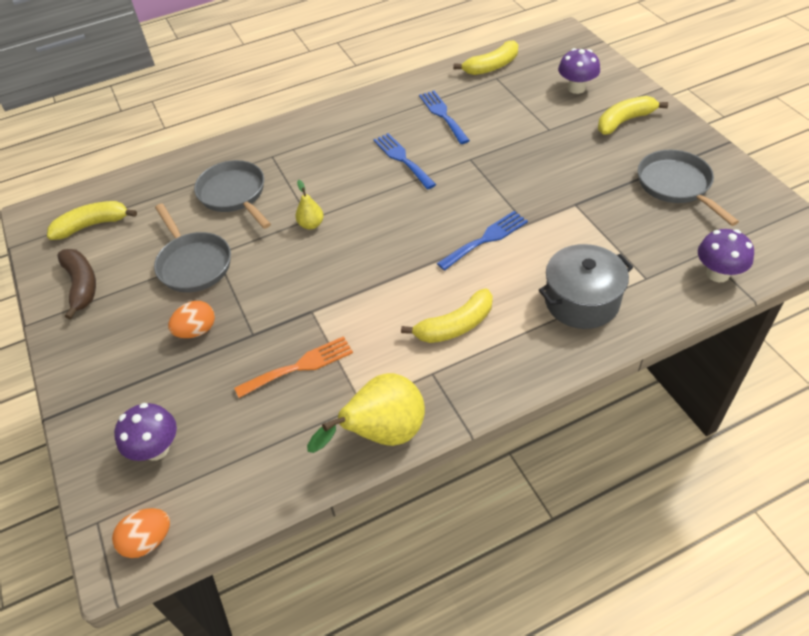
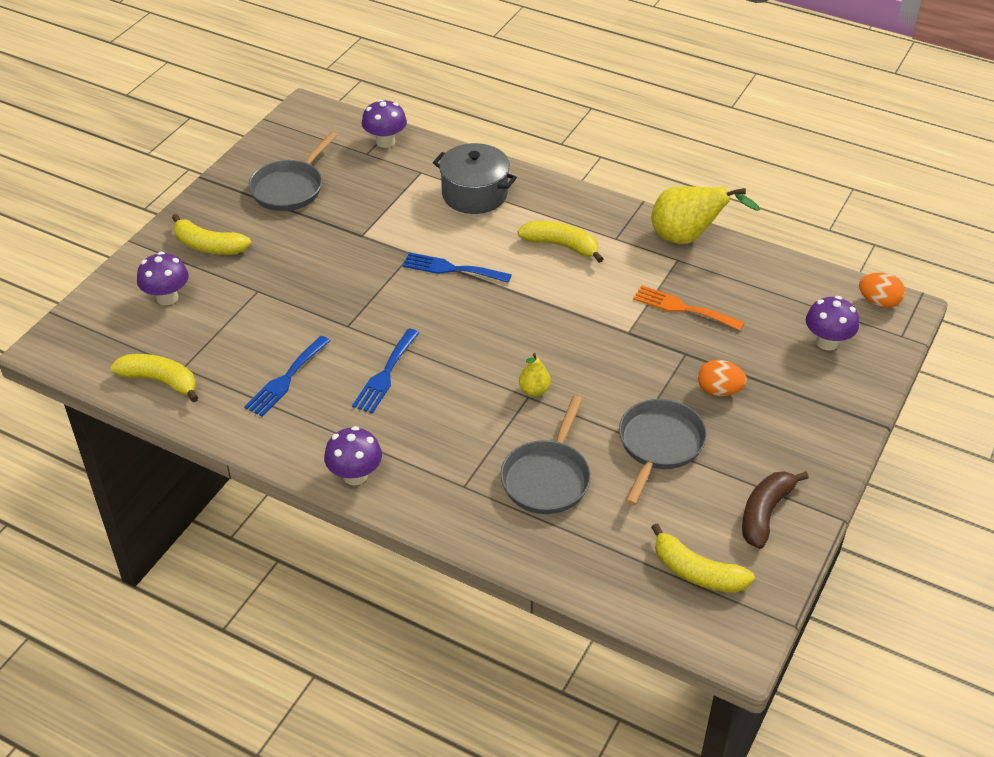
camera: 130 degrees left, 5 degrees down
none -> purple mushroom [324,426,382,485]

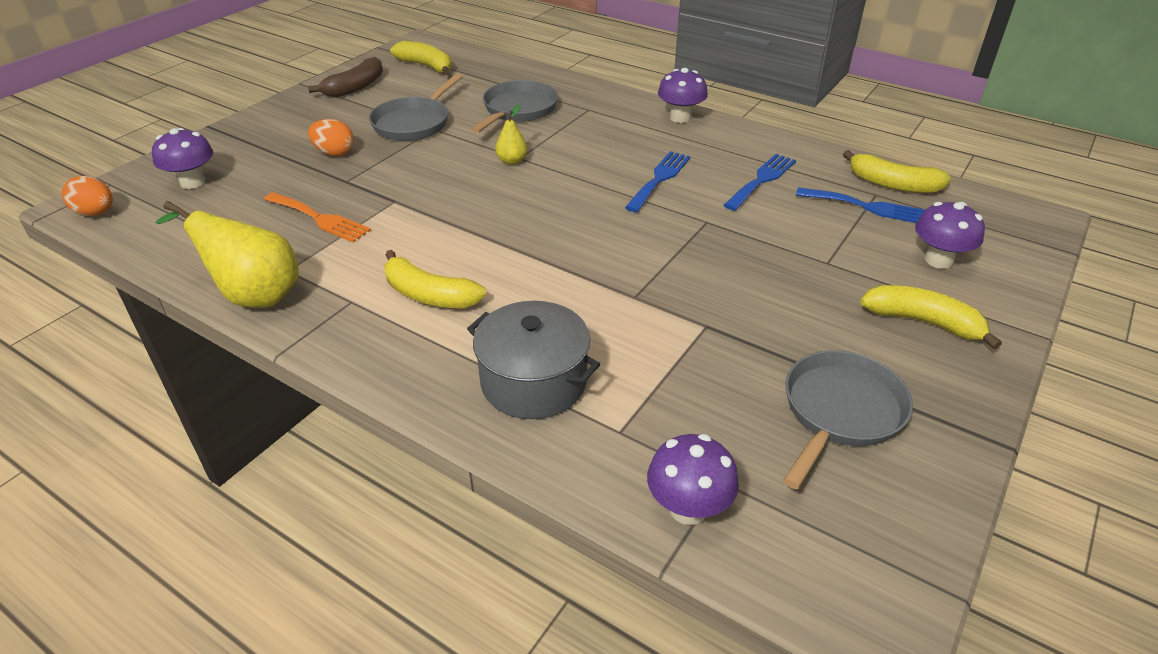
camera: 175 degrees left, 5 degrees down
blue fork [402,252,512,283] -> blue fork moved to [796,187,925,223]

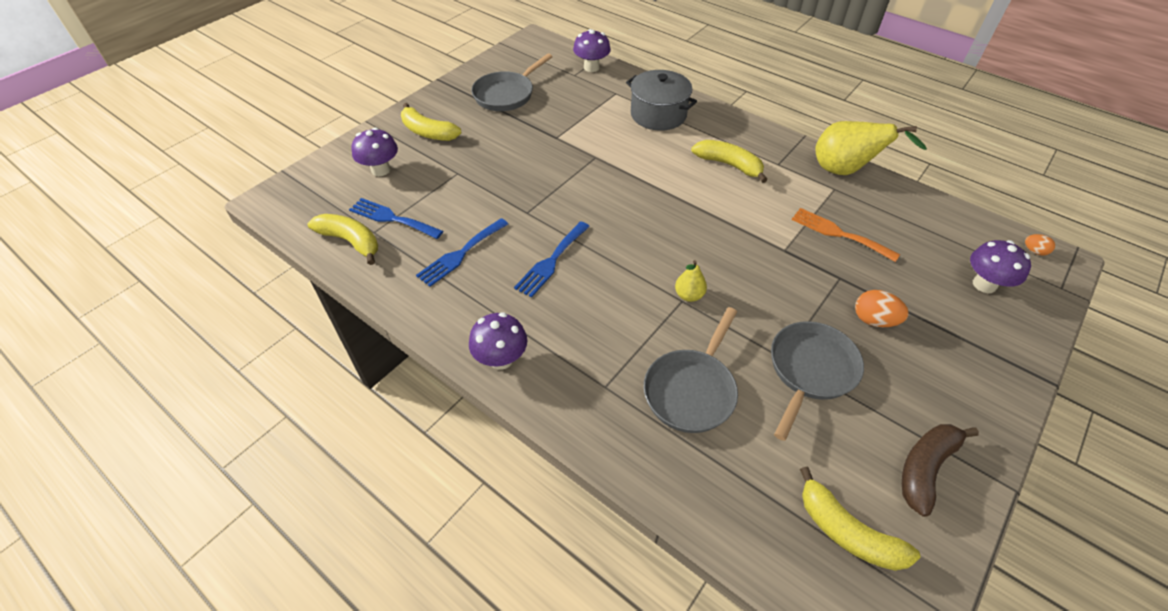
camera: 175 degrees left, 10 degrees up
orange egg [62,176,113,216] -> orange egg [1025,234,1055,255], size x0.60

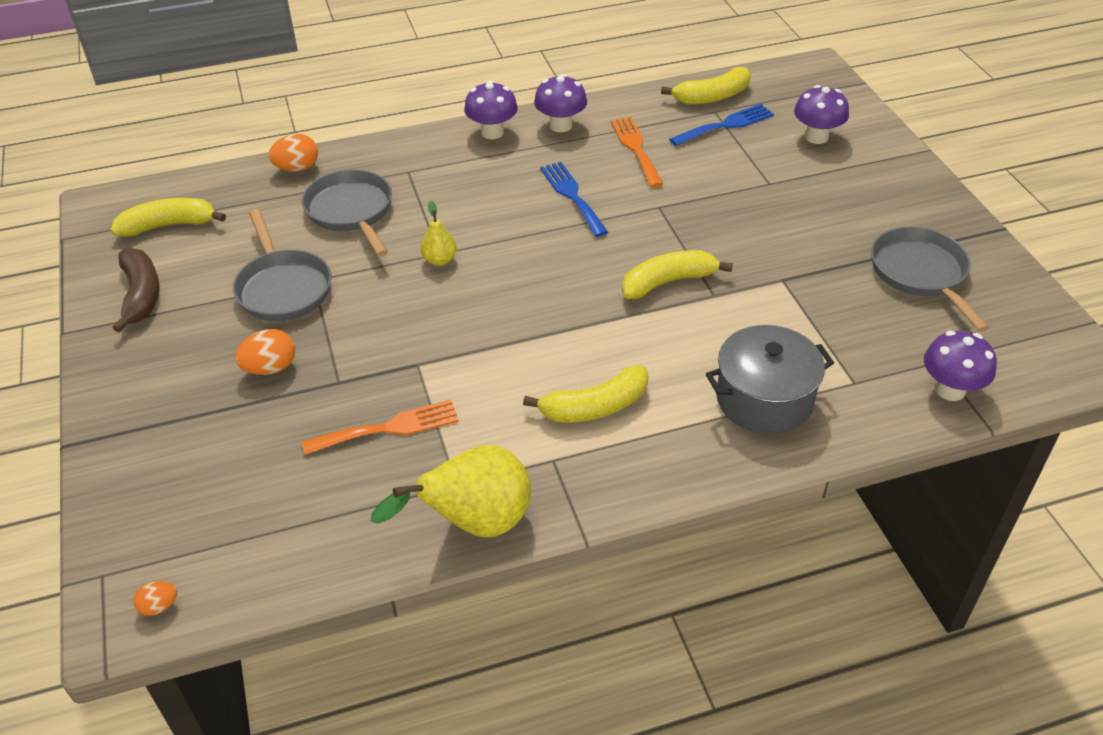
camera: 125 degrees right, 5 degrees down
yellow banana [401,103,461,141] -> yellow banana moved to [622,250,733,299]
blue fork [416,218,508,287] -> orange fork [610,117,663,187]
purple mushroom [970,240,1031,293] -> purple mushroom moved to [534,74,587,132]
none -> orange egg [268,134,318,172]

